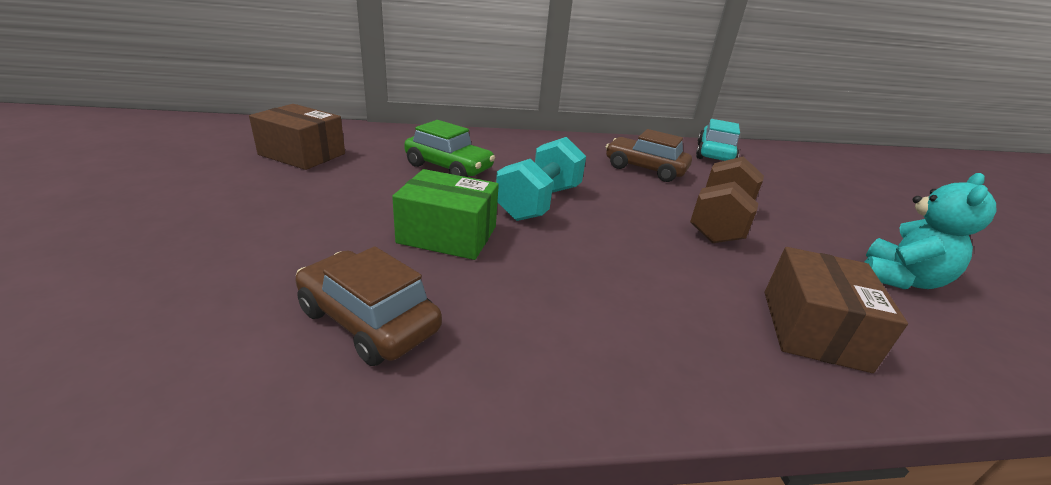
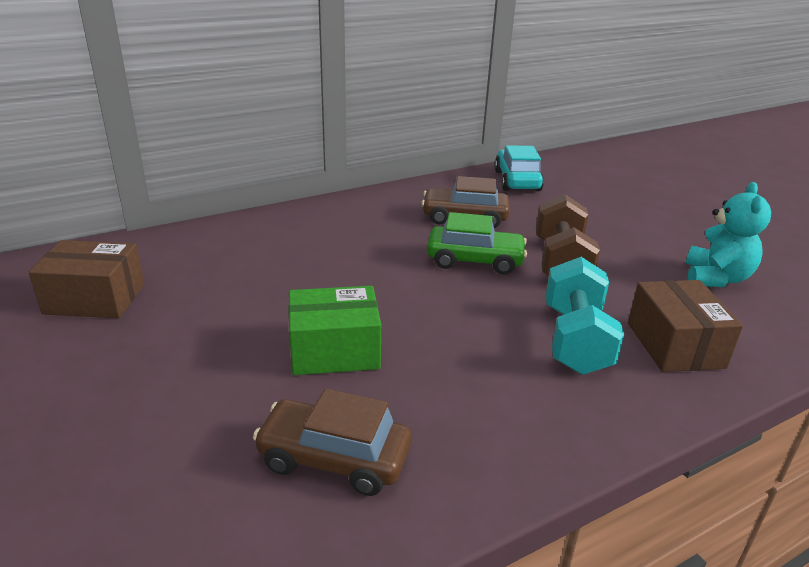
camera: 20 degrees left, 0 degrees up
green car [404,120,495,177] -> green car moved to [427,212,527,275]
turquoise dumbbell [496,137,586,221] -> turquoise dumbbell moved to [546,257,624,375]

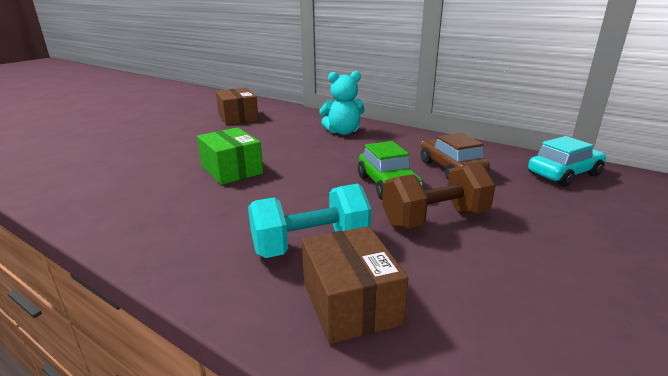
camera: 65 degrees right, 5 degrees down
brown car [253,389,411,496] -> none
brown box [628,280,743,372] -> brown box turned 75 degrees counterclockwise [302,226,408,344]
turquoise teddy bear [686,182,771,287] -> turquoise teddy bear moved to [319,71,365,135]

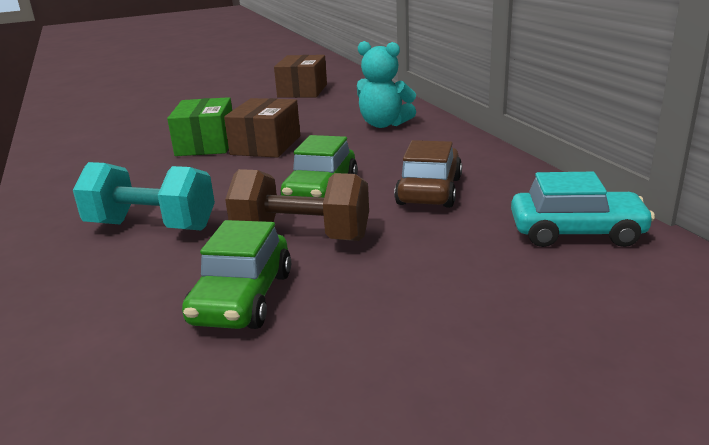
camera: 35 degrees right, 0 degrees up
brown box [302,226,408,344] -> brown box moved to [224,98,300,158]
none -> green car [182,220,291,329]

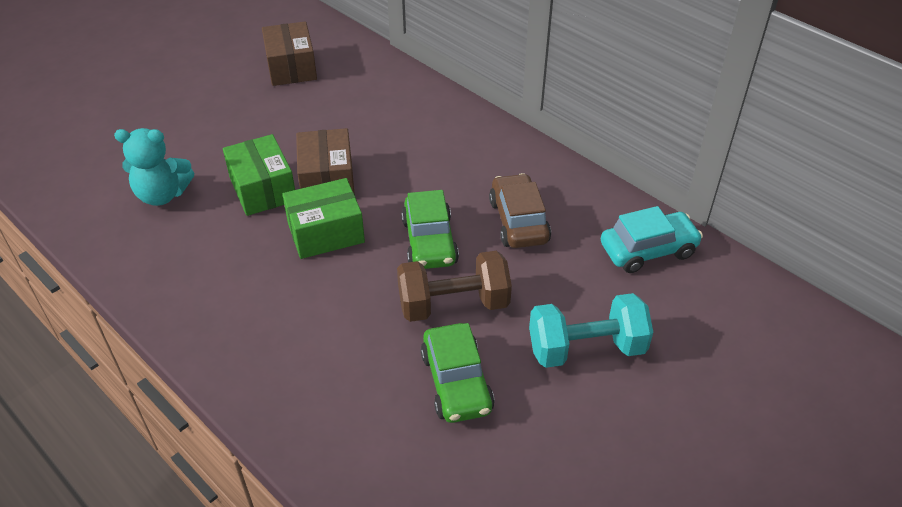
camera: 25 degrees left, 20 degrees up
turquoise dumbbell [73,162,215,231] -> turquoise dumbbell moved to [529,293,653,368]
turquoise teddy bear [357,41,416,128] -> turquoise teddy bear moved to [114,128,194,206]
none -> green box [282,178,365,259]

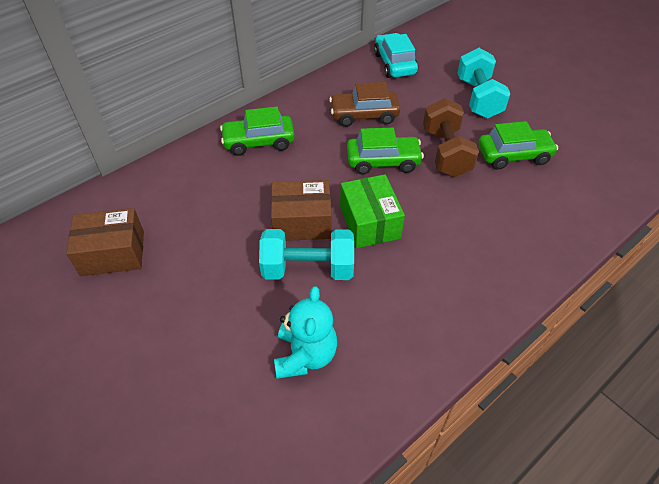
camera: 85 degrees left, 5 degrees up
green box [223,134,295,216] -> turquoise dumbbell [259,229,354,280]
none -> green car [220,107,295,156]

